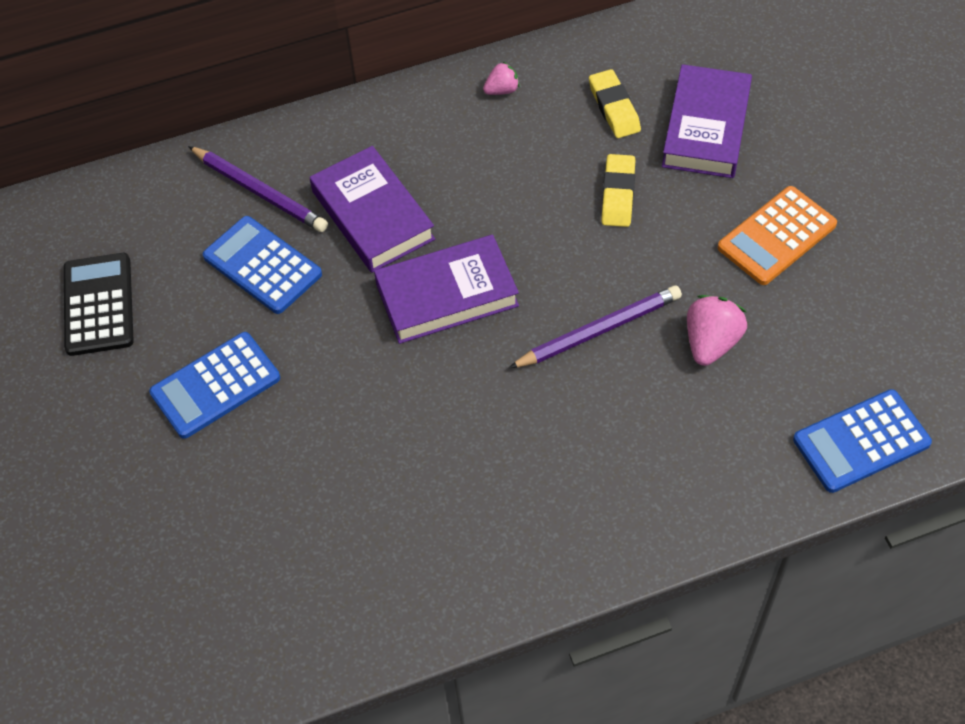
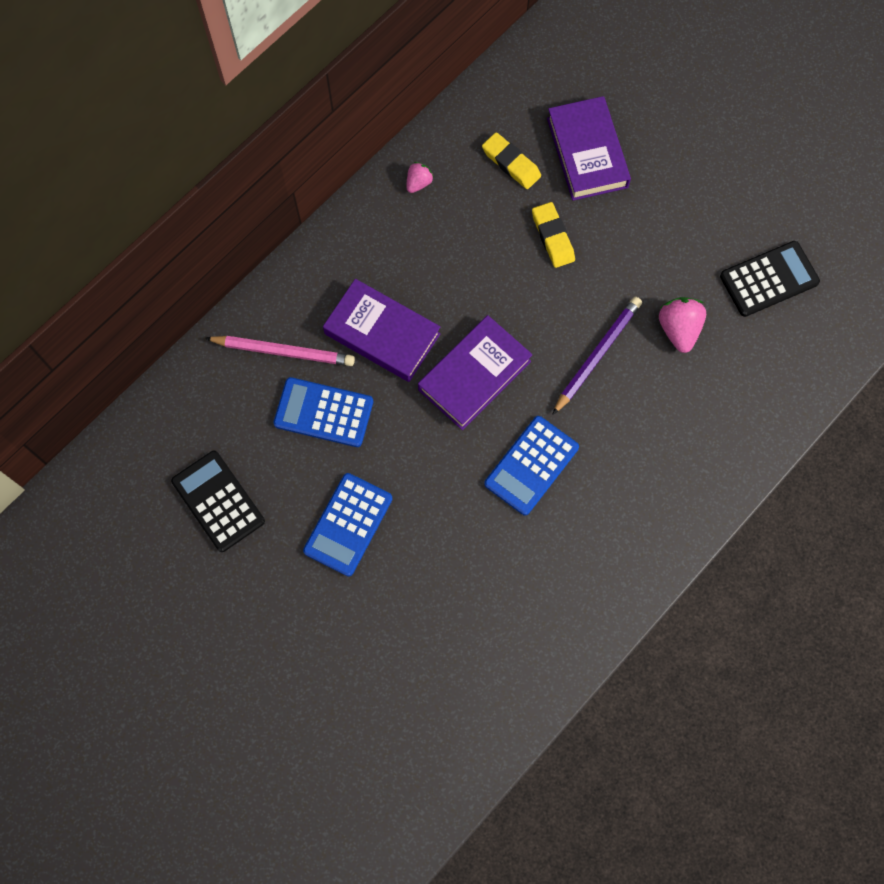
camera: 30 degrees left, 15 degrees up
purple pencil [188,146,328,232] -> pink pencil [205,336,355,366]
orange calculator [718,186,837,285] -> none
blue calculator [793,389,932,493] -> blue calculator moved to [484,416,579,516]
none -> black calculator [720,241,820,317]

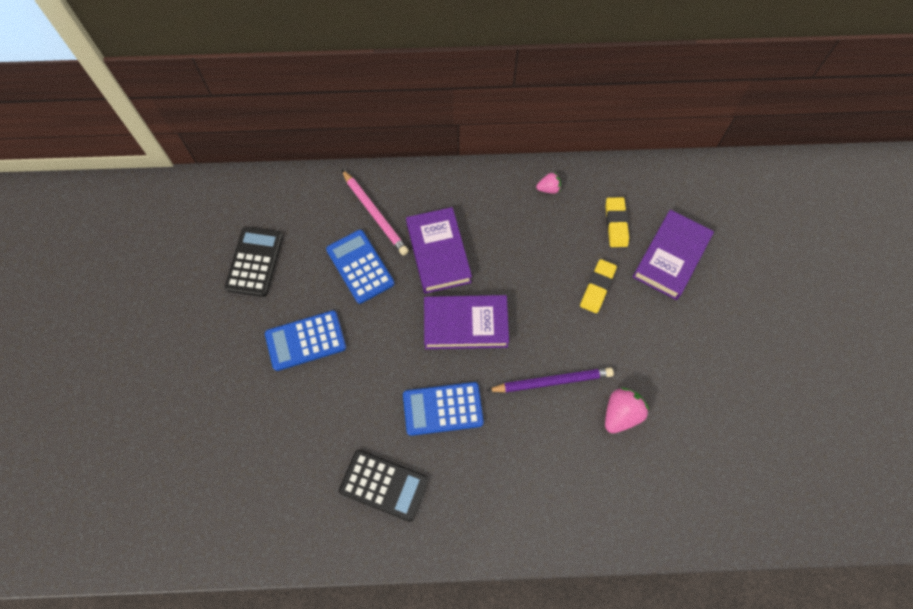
camera: 45 degrees right, 5 degrees down
black calculator [720,241,820,317] -> black calculator moved to [339,450,428,522]

